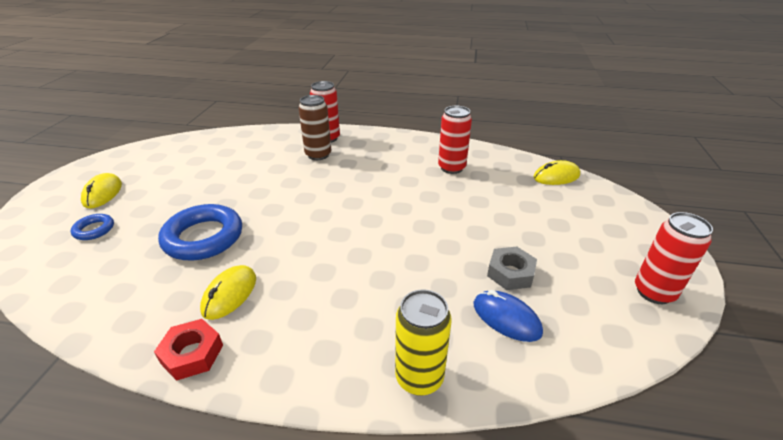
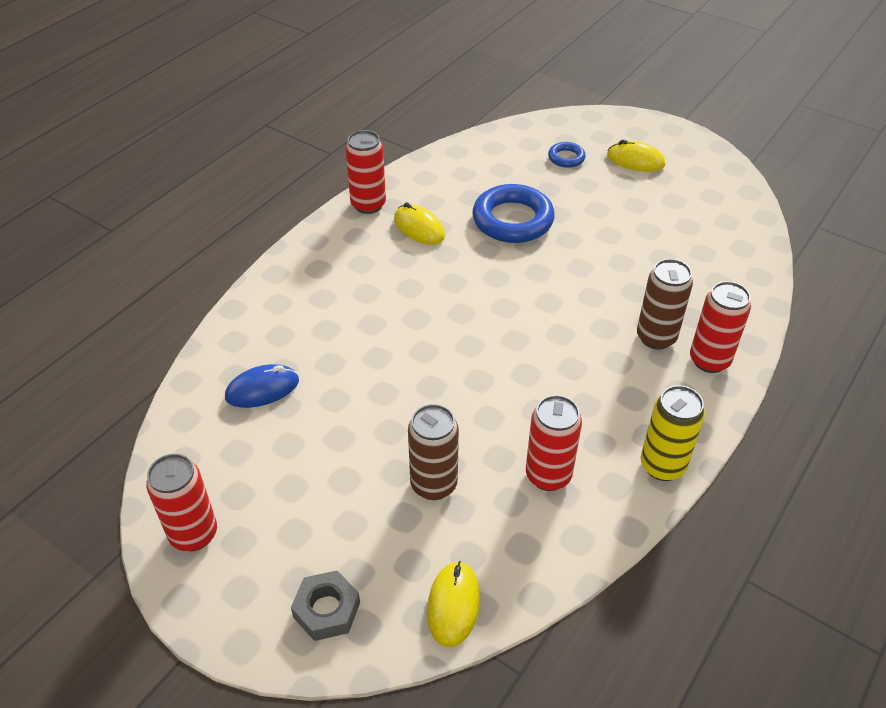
camera: 115 degrees right, 10 degrees up
red nut [154,319,223,381] -> red can [345,130,386,214]
yellow can [395,290,452,396] -> yellow can moved to [641,385,705,481]
grey nut [487,246,537,290] -> grey nut moved to [291,571,360,641]
none -> brown can [408,404,459,500]

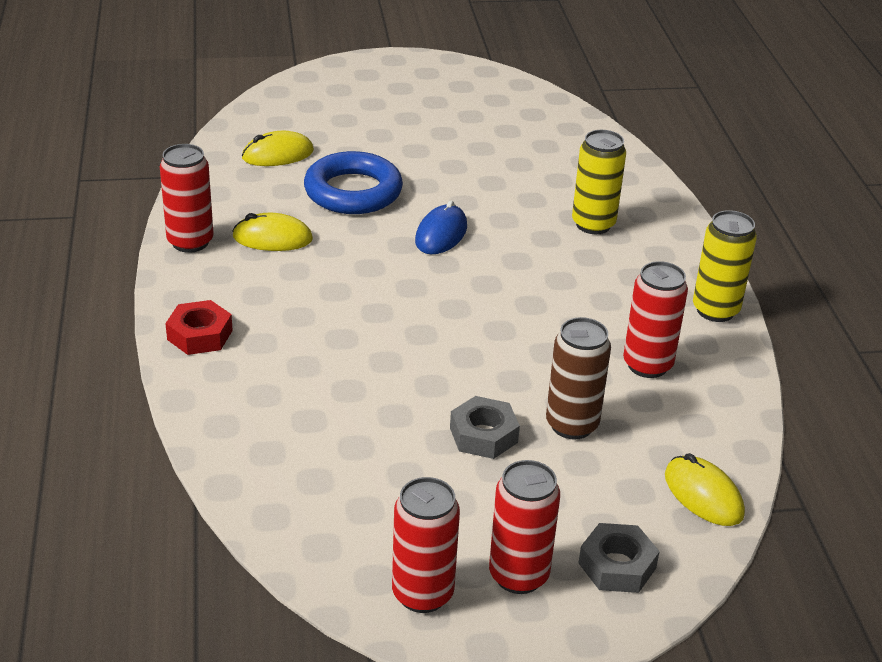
camera: 45 degrees left, 10 degrees down
blue mouse [225,364,299,408] -> blue mouse moved to [415,201,467,254]
blue ring [548,142,586,168] -> none
yellow mouse [607,140,665,172] -> yellow mouse moved to [242,131,314,166]
brown can [637,259,693,350] -> yellow can [572,130,626,234]
red can [690,281,751,373] -> red can moved to [489,460,560,594]
none -> red nut [165,300,233,355]
none -> grey nut [450,396,520,459]

